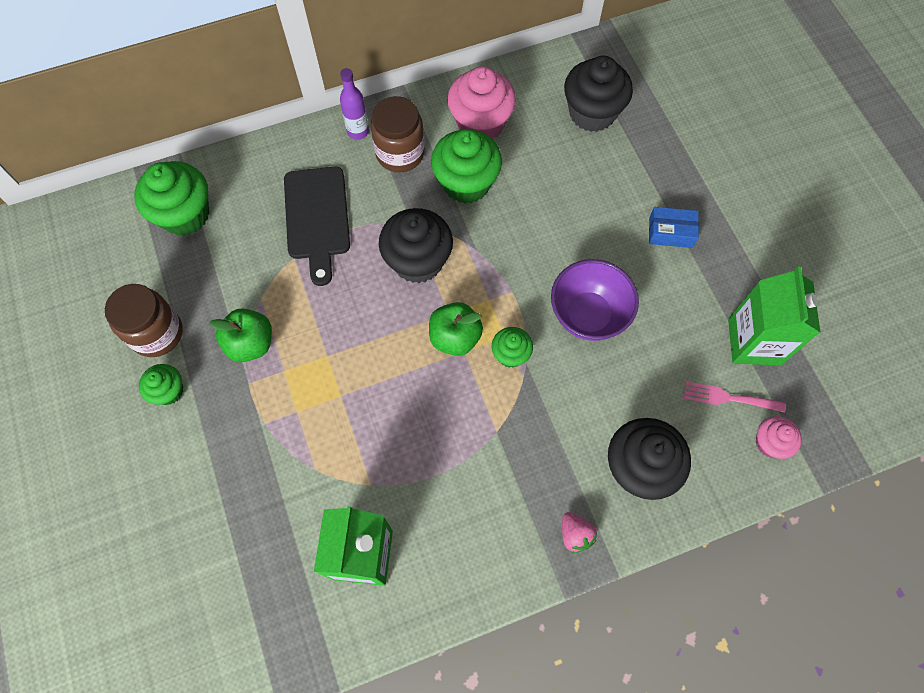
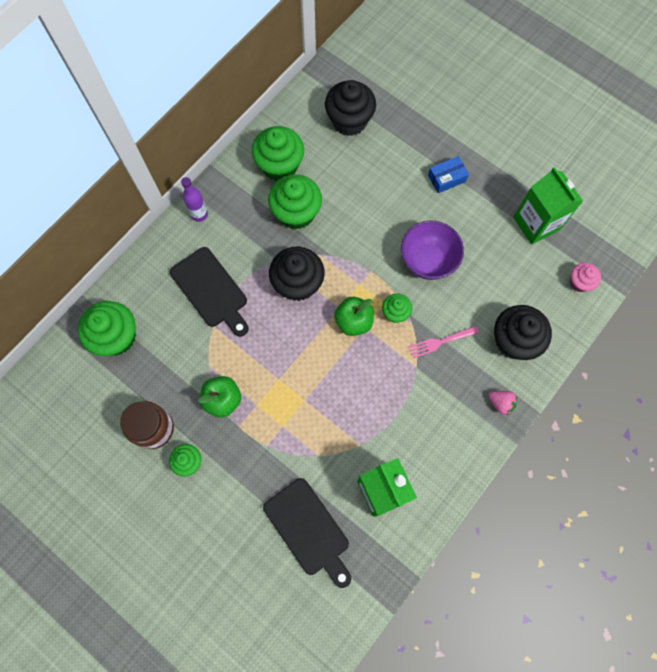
camera: 30 degrees left, 5 degrees up
brown jar [371,96,425,172] -> none
pink cupcake [447,66,516,139] -> green cupcake [252,126,304,181]
pink fork [684,381,786,413] -> pink fork moved to [408,326,479,358]
none -> black cutting board [263,478,351,588]

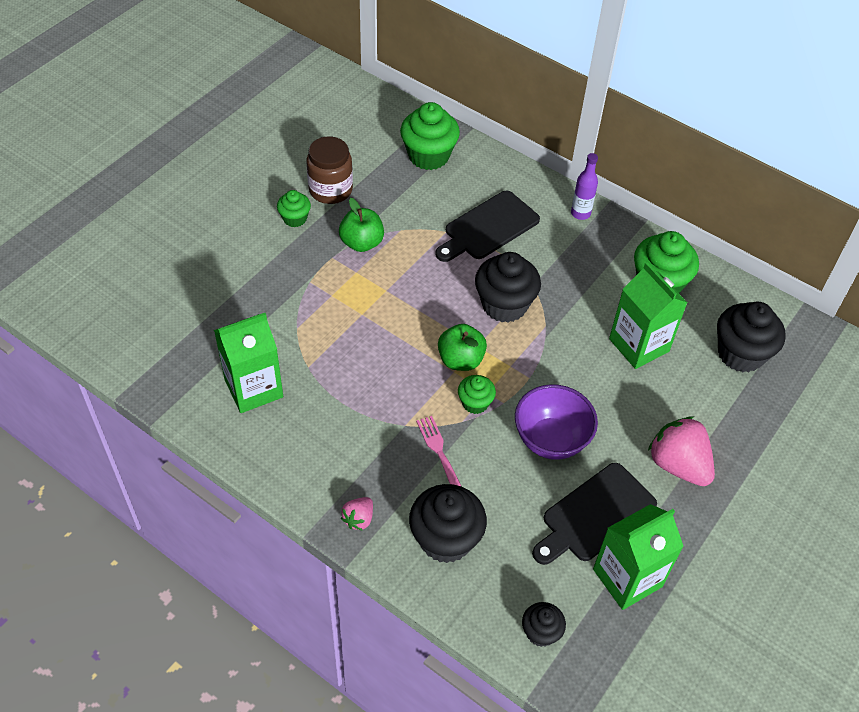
camera: 85 degrees right, 20 degrees down
black cutting board [263,478,351,588] -> black cutting board moved to [532,463,657,565]
green cupcake [268,174,322,230] -> none
blue box [428,156,469,193] -> pink strawberry [648,417,715,486]
pink cupcake [570,263,601,292] -> black cupcake [522,602,566,647]
none -> green carton [609,262,688,369]

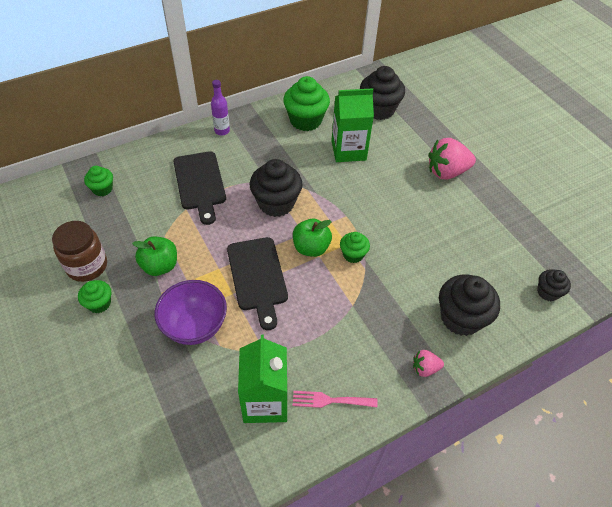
camera: 65 degrees left, 0 degrees up
pink strawberry [341,497,373,531] -> pink strawberry turned 120 degrees clockwise [413,350,444,377]
green cupcake [400,102,460,170] -> green cupcake [84,166,113,196], size x0.54
pink fork [416,416,462,487] -> pink fork moved to [293,391,378,408]
purple bowl [515,384,598,460] -> purple bowl moved to [154,280,227,345]
black cutting board [532,463,657,565] -> black cutting board moved to [227,237,288,330]
green carton [593,504,684,610] -> none

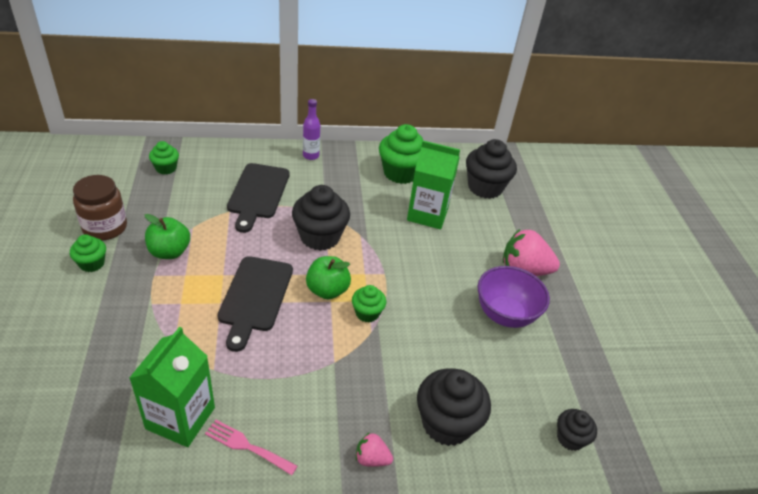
camera: 20 degrees right, 10 degrees down
purple bowl [154,280,227,345] -> purple bowl moved to [478,266,550,328]

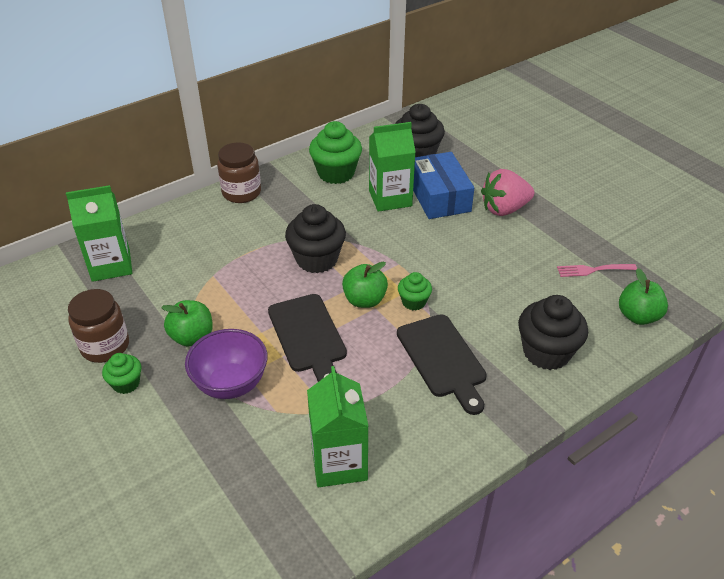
camera: 25 degrees left, 0 degrees up
green cupcake [149,141,179,175] -> green carton [66,185,132,282]
pink fork [205,420,298,475] -> pink fork moved to [557,264,637,277]
black cutting board [227,163,290,233] -> black cutting board moved to [397,314,487,415]
purple bottle [303,99,320,160] -> brown jar [217,142,261,203]
pink strawberry [356,432,393,467] -> none
purple bowl [478,266,550,328] -> purple bowl moved to [185,329,268,399]
black cupcake [557,409,597,451] -> green apple [619,268,668,325]
none -> blue box [413,152,474,219]

